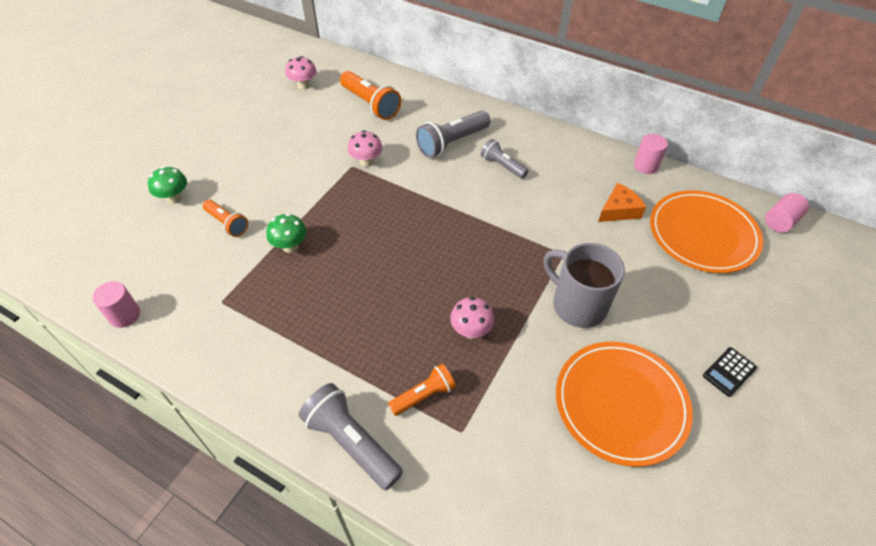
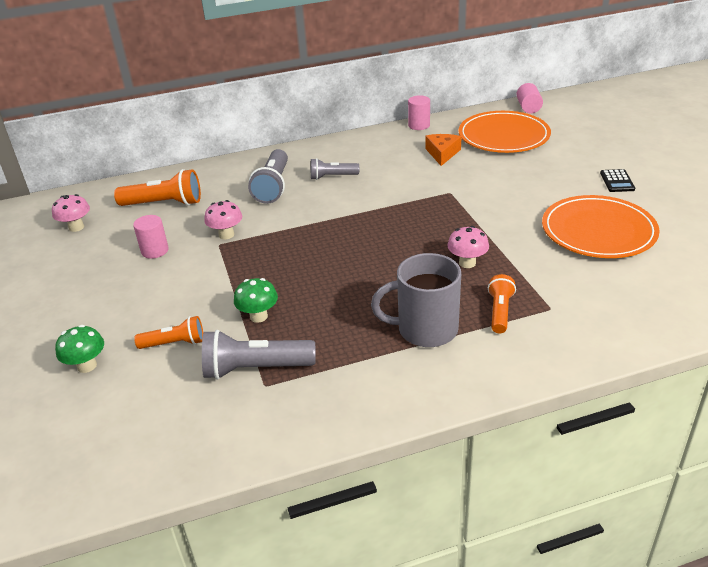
camera: 45 degrees left, 15 degrees down
pink cylinder [92,281,140,328] -> pink cylinder moved to [133,215,169,259]
grey flashlight [299,383,403,490] -> grey flashlight moved to [202,330,316,380]
grey mug [544,243,625,328] -> grey mug moved to [371,253,461,347]

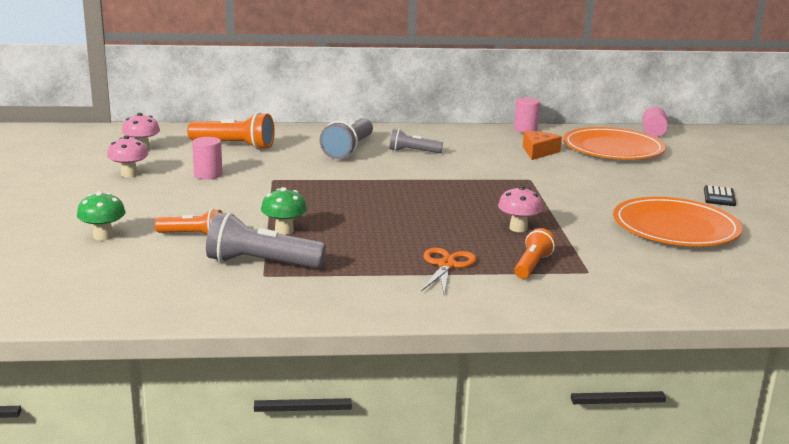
camera: 10 degrees right, 15 degrees down
pink mushroom [204,200,242,239] -> pink mushroom moved to [107,135,148,178]
grey mug [371,253,461,347] -> orange scissors [421,248,476,293]

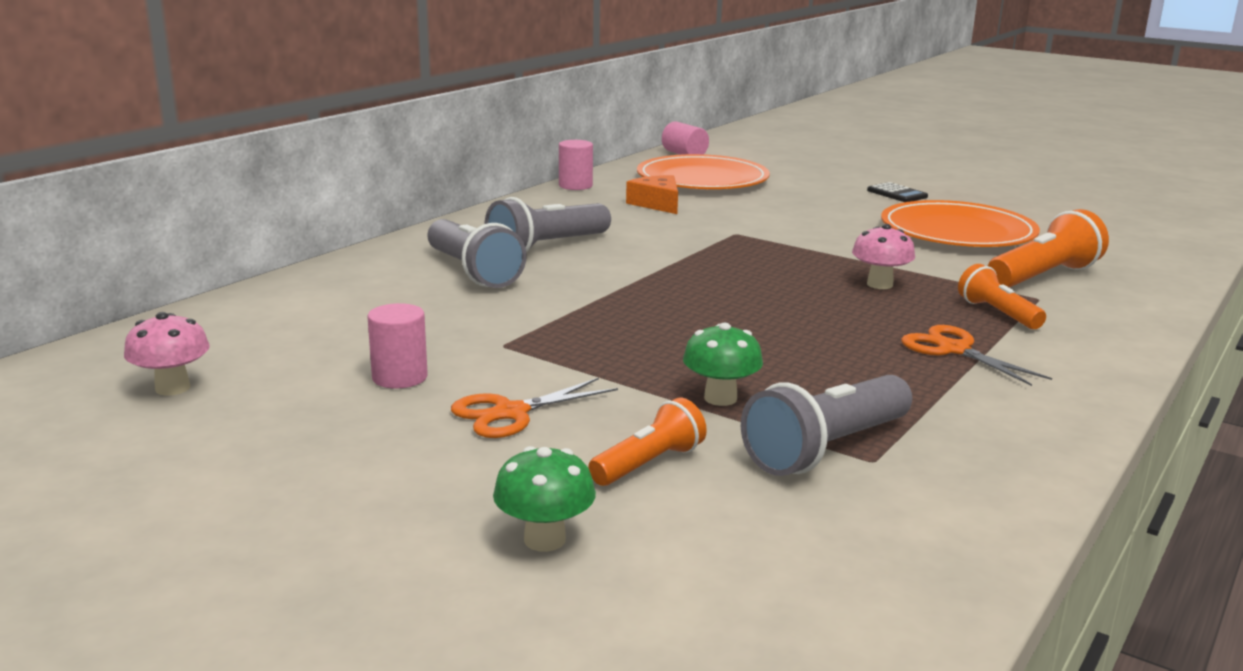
camera: 50 degrees left, 0 degrees up
pink mushroom [107,135,148,178] -> none
orange flashlight [187,112,275,150] -> orange flashlight moved to [988,209,1109,288]
grey flashlight [390,128,443,153] -> grey flashlight [485,197,611,253], size x1.62
none -> orange scissors [451,378,618,438]

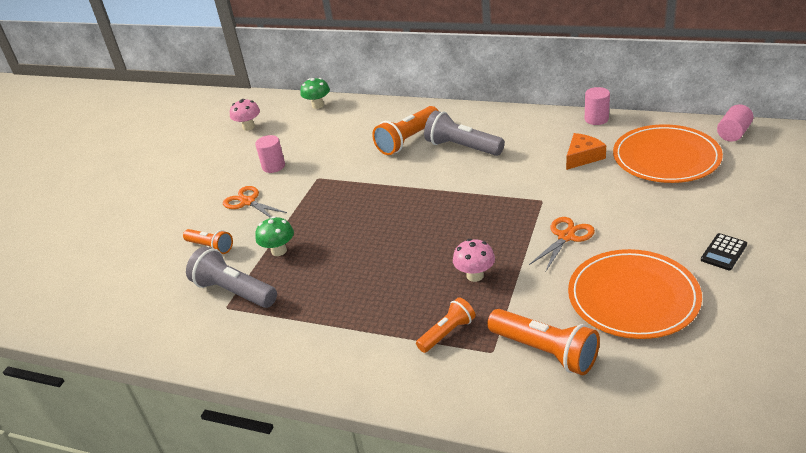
camera: 80 degrees right, 15 degrees up
grey flashlight [428,219,527,288] -> orange flashlight [372,106,438,155]
green mushroom [493,446,596,552] -> green mushroom moved to [300,78,330,109]
orange scissors [901,325,1052,386] -> orange scissors moved to [529,217,595,271]

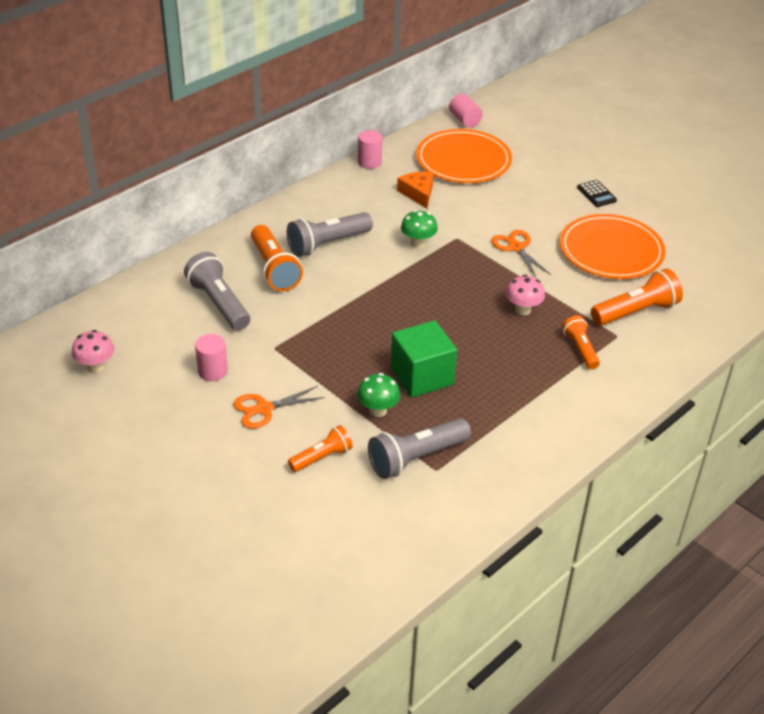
camera: 70 degrees left, 5 degrees up
green mushroom [300,78,330,109] -> green mushroom moved to [401,210,438,248]
none -> grey flashlight [184,252,250,330]
none -> green cube [391,320,457,398]

